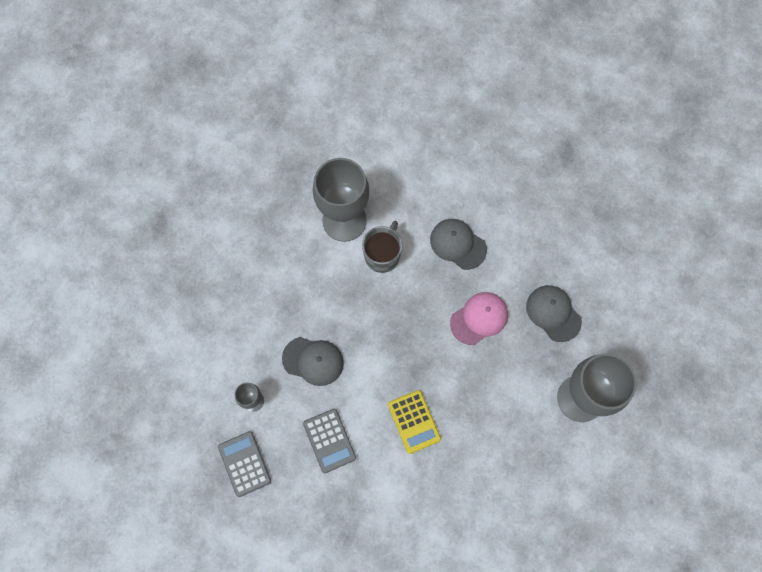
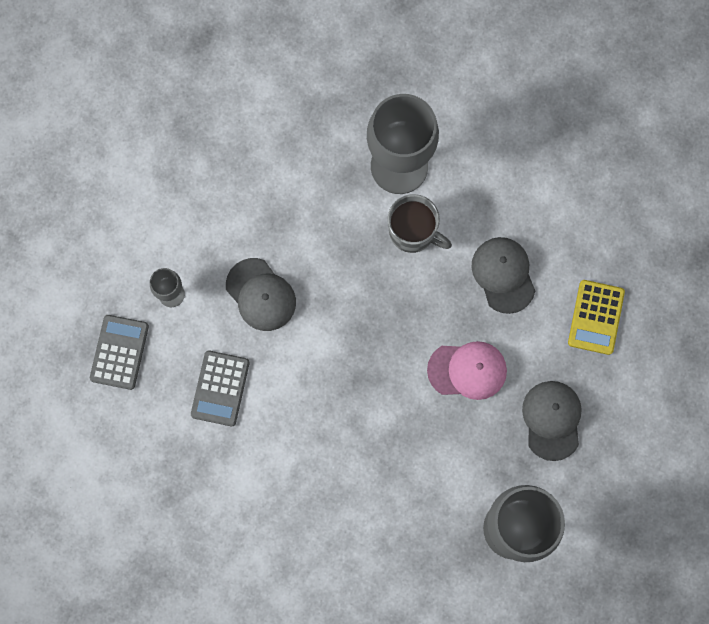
camera: 35 degrees right, 5 degrees up
grey mug [362,221,402,273] -> grey mug turned 60 degrees clockwise [388,194,452,253]
yellow calculator [388,390,441,454] -> yellow calculator moved to [568,280,625,355]

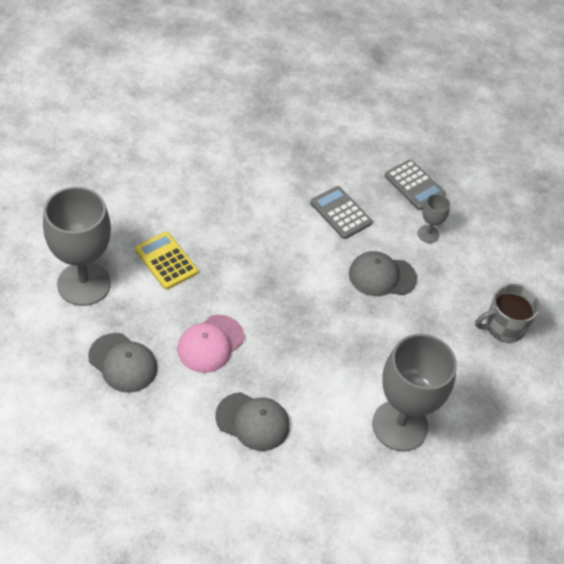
camera: 125 degrees right, 25 degrees down
grey mug [388,194,452,253] -> grey mug moved to [475,284,540,343]
yellow calculator [568,280,625,355] -> yellow calculator moved to [135,232,198,289]

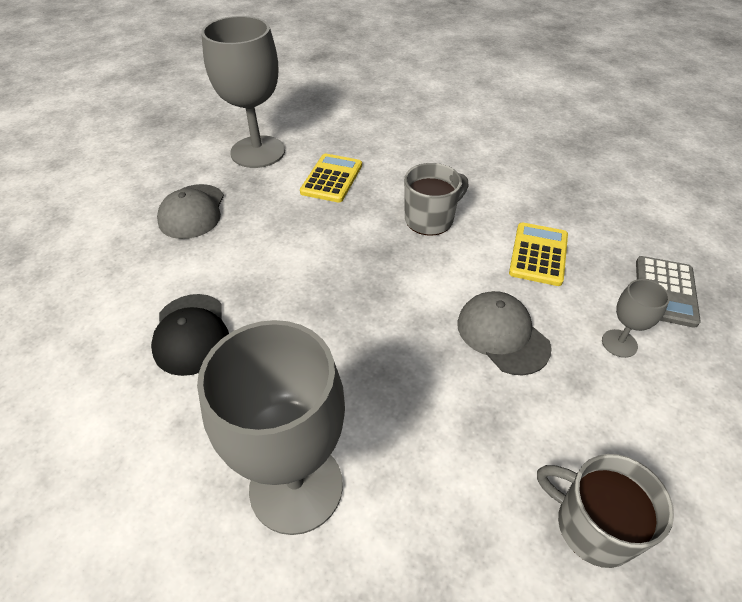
camera: 60 degrees right, 5 degrees down
pink cap [177,315,244,373] -> none
grey cap [215,392,290,451] -> black cap [151,294,229,376]
grey calculator [310,186,372,239] -> yellow calculator [509,222,568,286]
none -> grey mug [404,163,469,236]

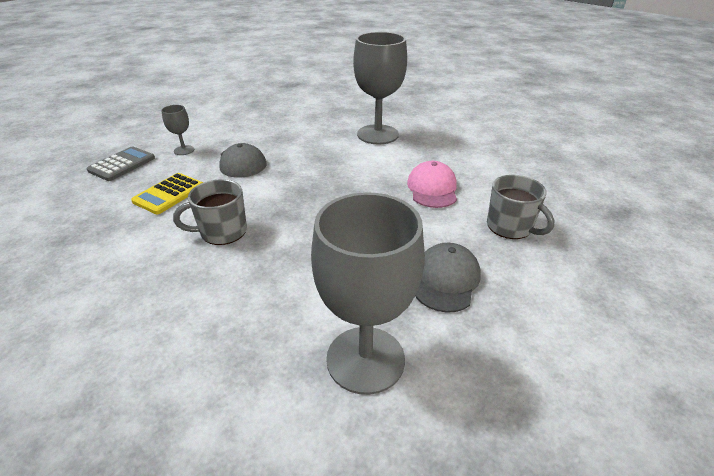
camera: 165 degrees left, 10 degrees down
black cap [151,294,229,376] -> pink cap [407,161,457,208]
yellow calculator [300,154,362,203] -> none
grey mug [537,454,674,568] -> grey mug moved to [487,175,554,239]

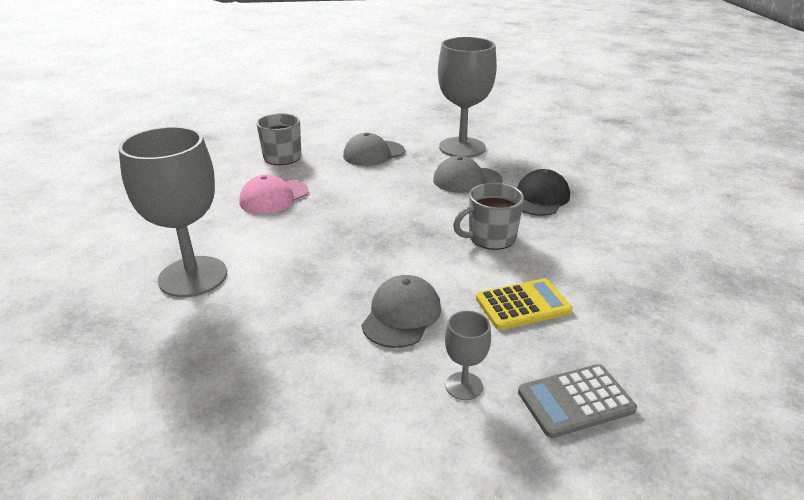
camera: 140 degrees left, 5 degrees down
grey mug [173,179,247,245] -> grey mug turned 135 degrees clockwise [453,183,524,250]
none -> grey cap [433,156,502,193]
none -> black cap [517,169,570,216]

